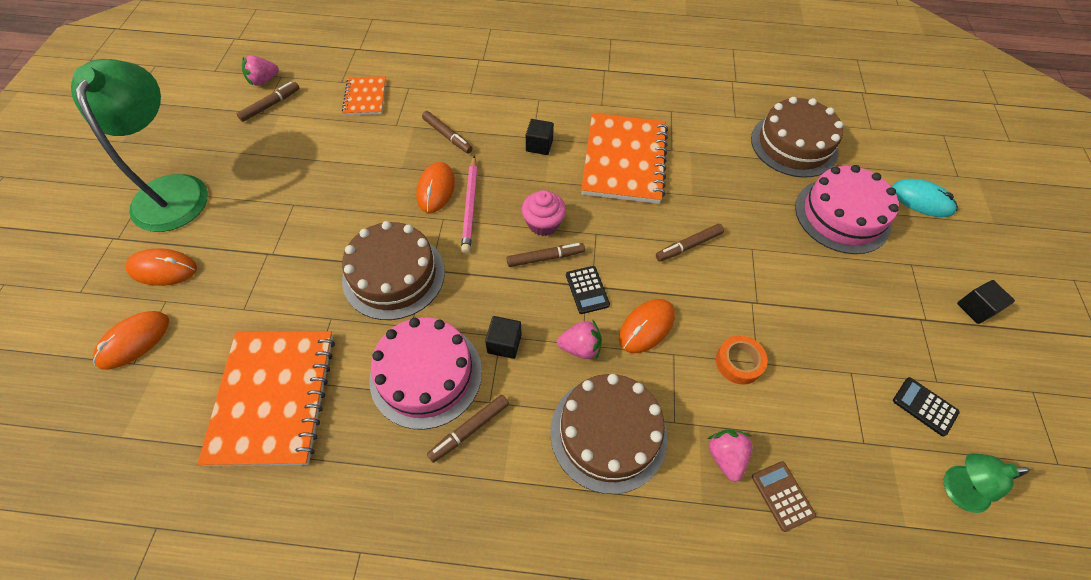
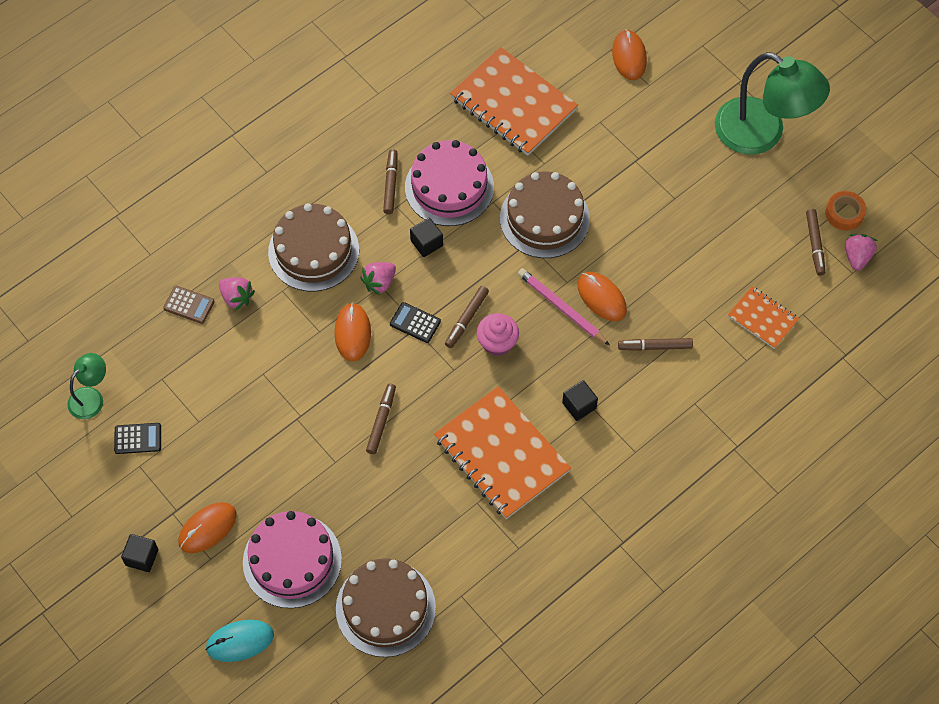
camera: 135 degrees right, 5 degrees up
orange mouse [125,248,197,286] -> orange mouse moved to [179,502,237,553]
orange tape [716,335,768,385] -> orange tape moved to [825,191,866,231]

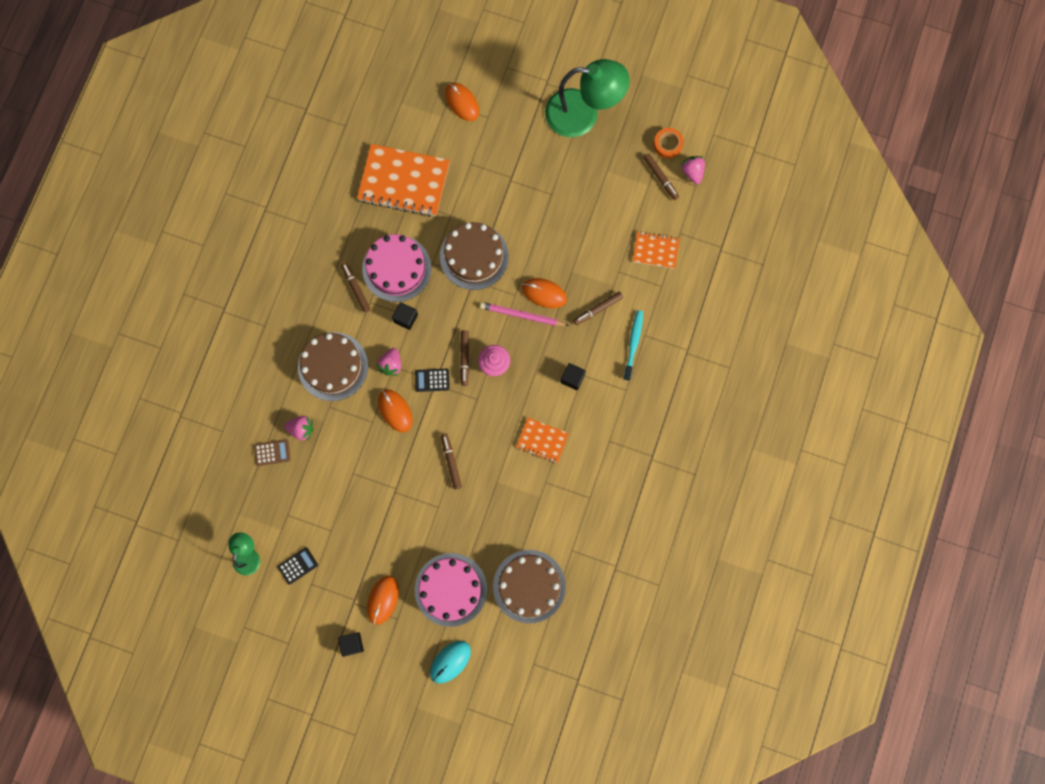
camera: 30 degrees left, 15 degrees up
orange notebook [434,386,571,519] -> orange notebook [516,418,569,463], size x0.52
none -> turquoise toothbrush [624,310,643,381]

